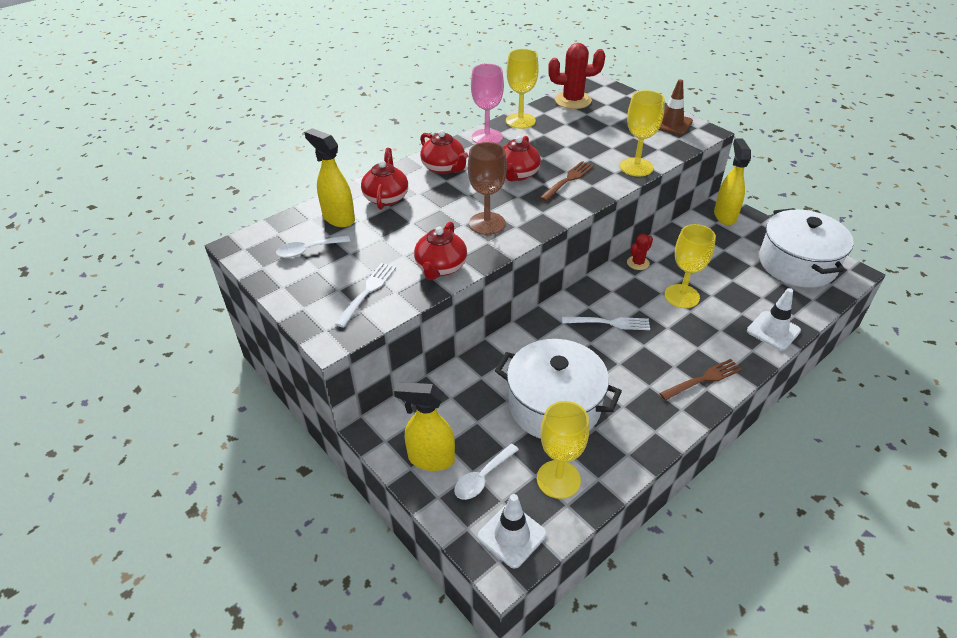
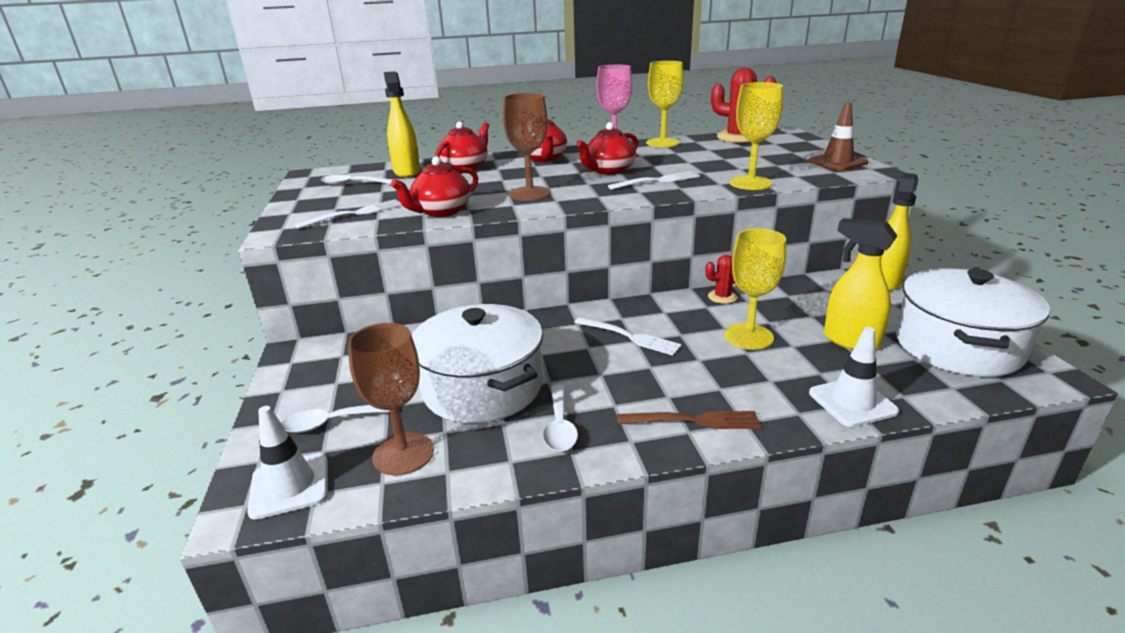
camera: 30 degrees right, 15 degrees down
yellow spray bottle [394,382,455,471] -> yellow spray bottle moved to [824,218,898,349]
yellow goblet [537,401,589,499] -> brown goblet [348,323,434,476]
brown fork [540,161,594,201] -> white fork [608,171,700,190]
none -> white spoon [543,384,578,452]

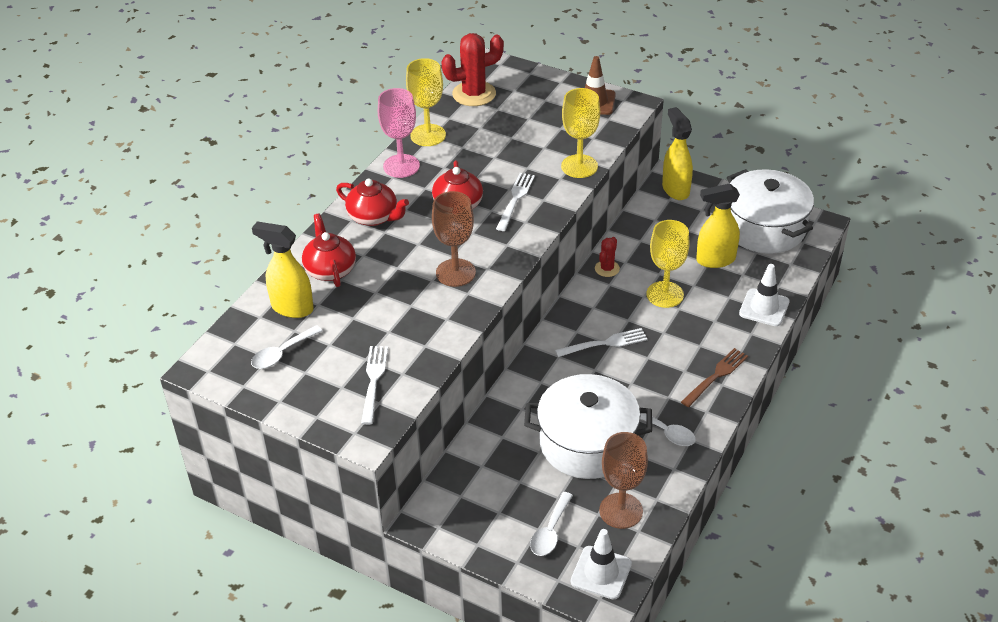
camera: 50 degrees left, 15 degrees up
red teapot [391,156,478,217] -> none

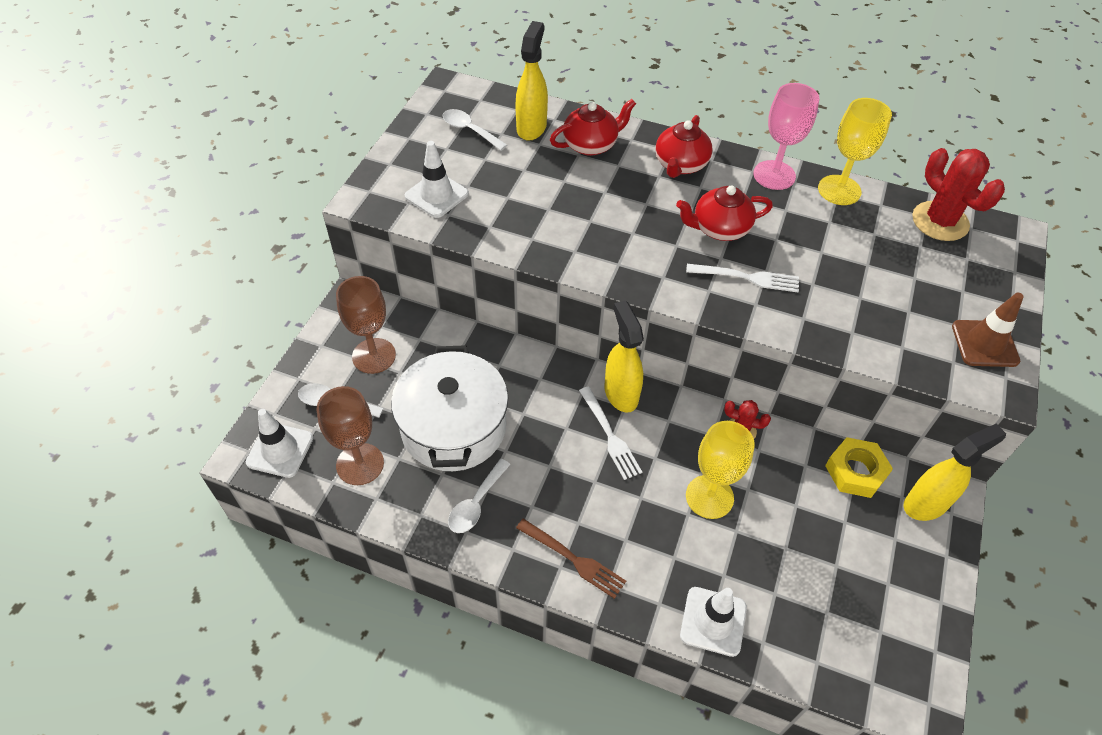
camera: 80 degrees right, 10 degrees up
white fork [361,346,388,425] -> white traffic cone [405,141,469,218]
brown goblet [432,191,476,287] -> brown goblet moved to [336,276,396,374]
yellow goblet [561,88,600,178] -> none
yellow spray bottle [696,183,740,268] -> yellow spray bottle moved to [604,301,644,413]
white pot [727,169,814,254] -> none
none -> yellow nut [825,437,893,498]

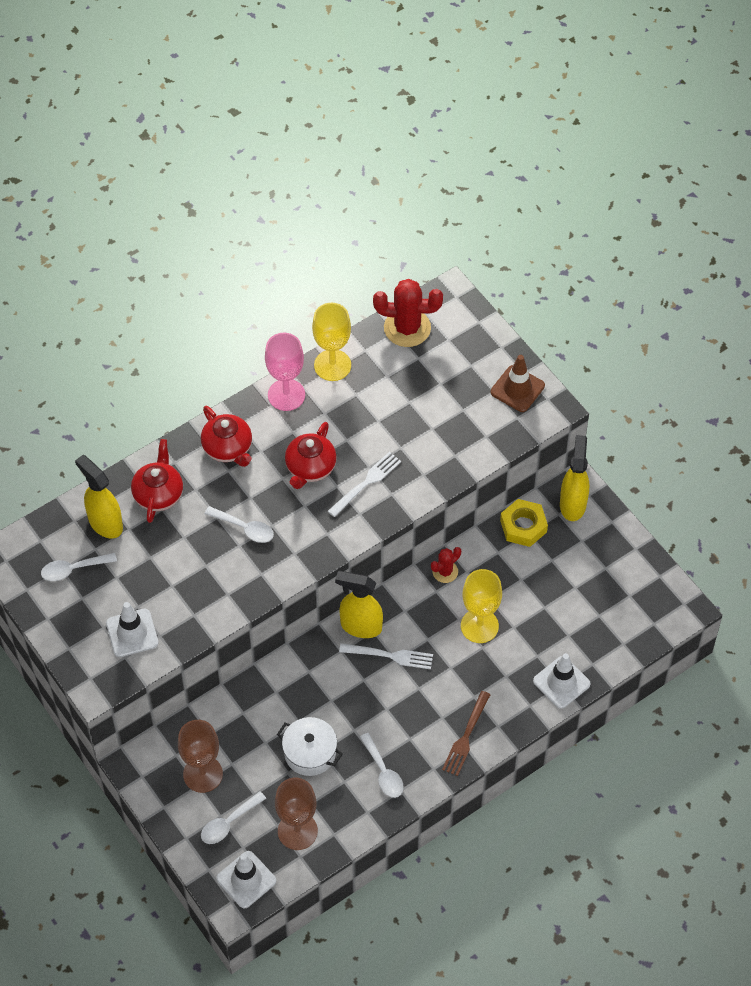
camera: 55 degrees left, 5 degrees up
white pot [391,345,508,471] -> white pot [277,717,343,776], size x0.57
brown fork [516,518,626,599] -> brown fork turned 135 degrees clockwise [442,691,491,776]
none -> white spoon [205,506,274,543]

